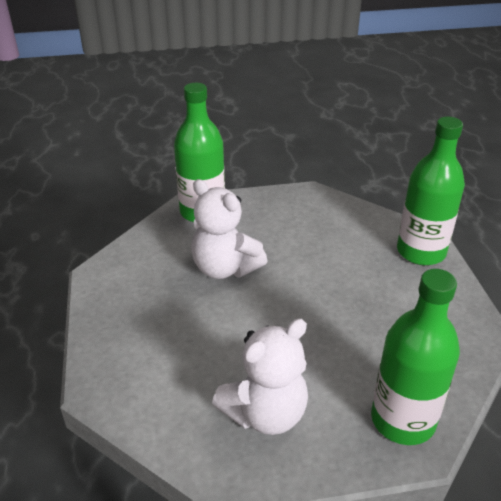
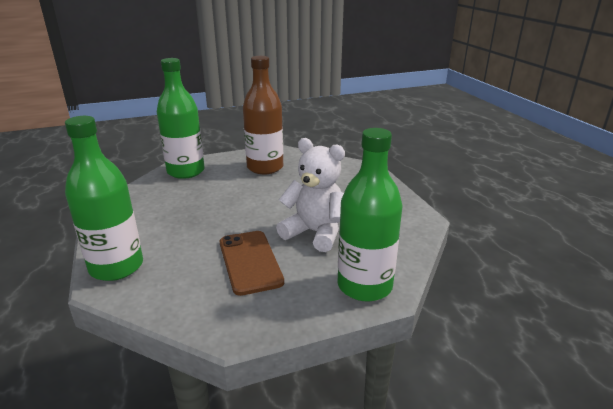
camera: 170 degrees right, 10 degrees down
white teddy bear [212,319,308,435] -> brown bottle [243,56,283,174]
none -> brown phone [220,231,284,296]

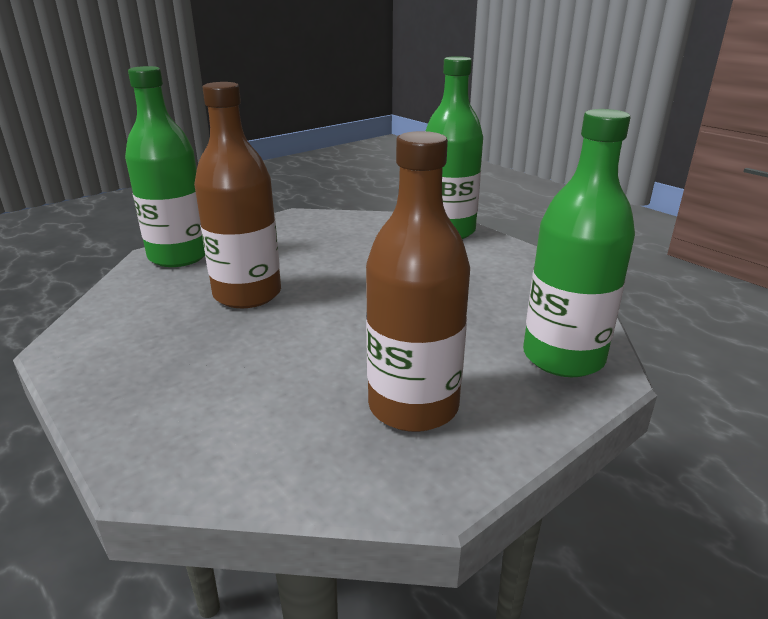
camera: 160 degrees right, 0 degrees up
brown phone [220,231,284,296] -> none
white teddy bear [276,138,345,252] -> brown bottle [194,82,281,308]

